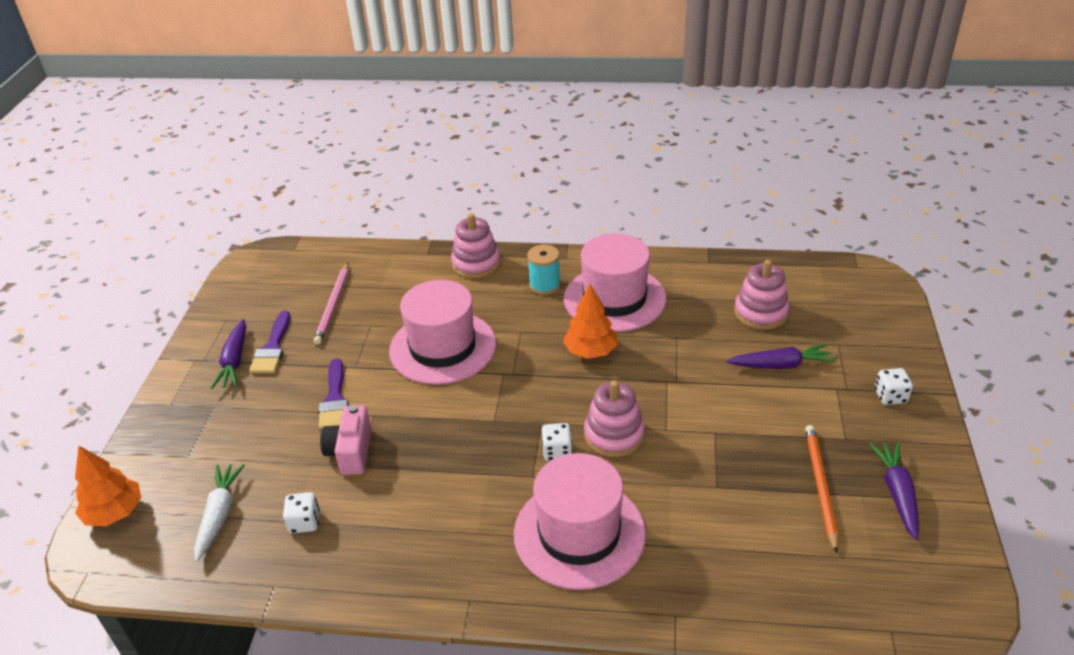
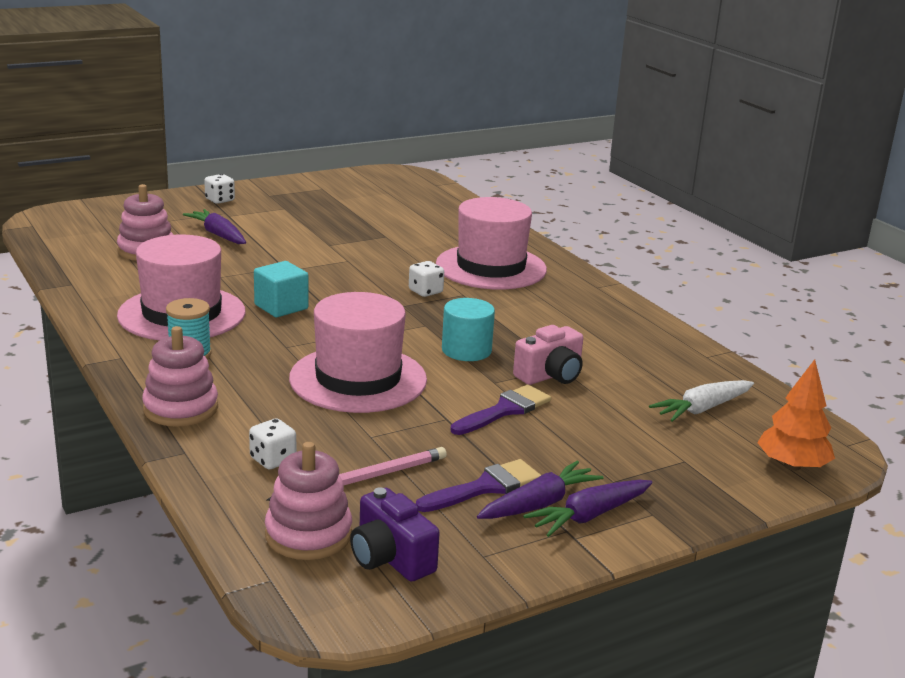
camera: 130 degrees left, 15 degrees down
white dice [283,492,320,533] -> white dice moved to [249,419,296,469]
orange tree [563,284,618,359] -> turquoise cube [254,261,308,317]
pink stacking toy [584,380,645,457] -> pink stacking toy moved to [265,442,352,560]
orange pencil [805,425,838,553] -> none
purple carrot [869,442,919,540] -> purple carrot moved to [523,480,653,537]
none -> purple camera [350,487,440,582]
none -> turquoise cylinder [442,298,495,361]

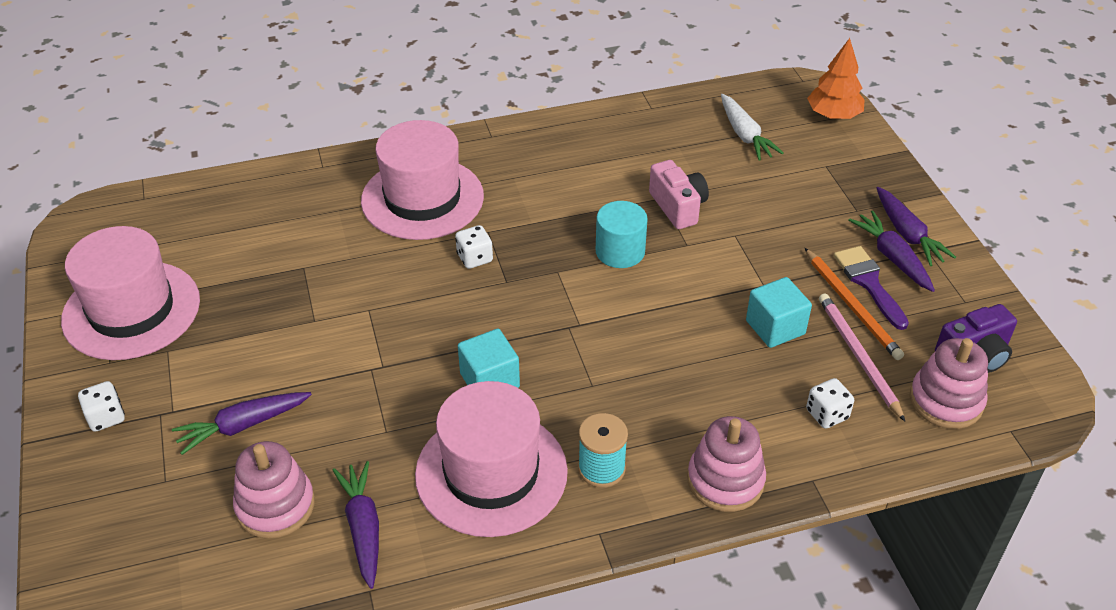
camera: 75 degrees left, 20 degrees up
pink hat [289,292,427,413] -> pink hat moved to [61,226,200,360]
purple brush [450,384,551,435] -> none
none -> purple carrot [333,461,379,589]
none -> turquoise cube [746,277,812,348]
none -> orange pencil [805,248,904,360]

